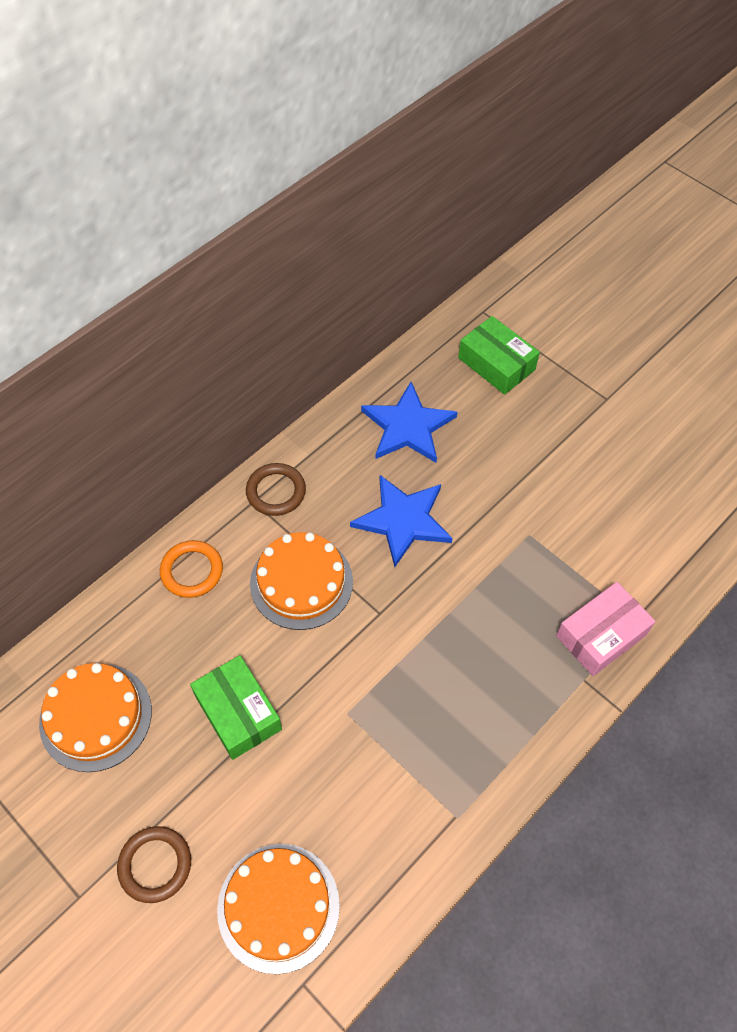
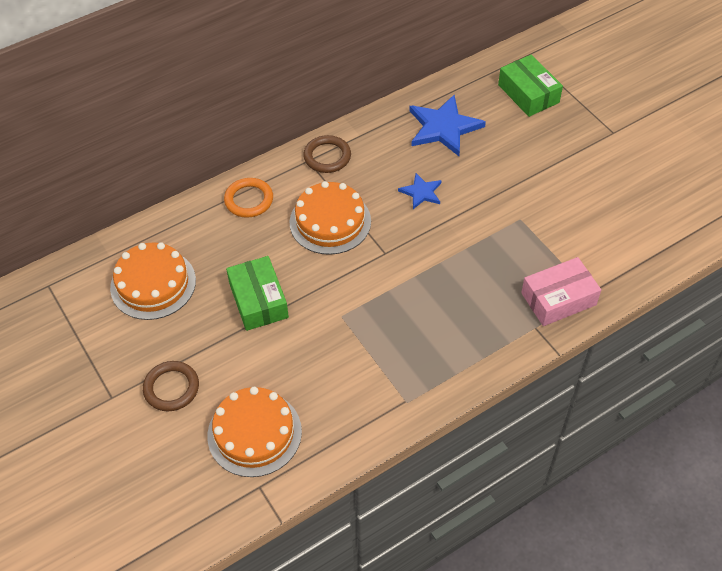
camera: 15 degrees right, 5 degrees down
blue star [350,475,453,567] -> blue star [398,173,442,209], size x0.54

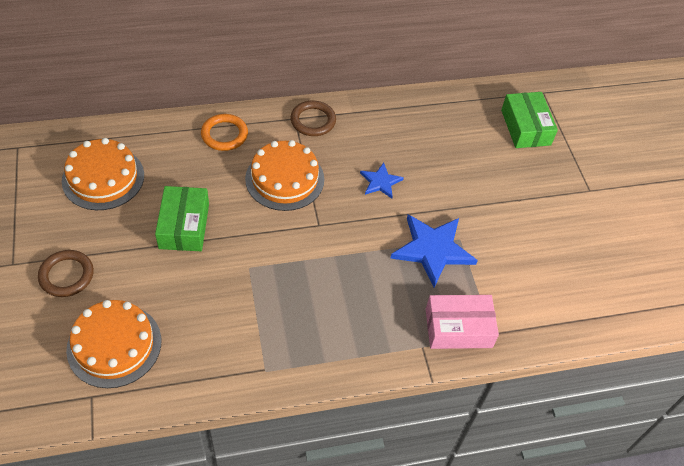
camera: 15 degrees right, 0 degrees up
blue star [409,95,486,156] -> blue star moved to [391,214,478,287]

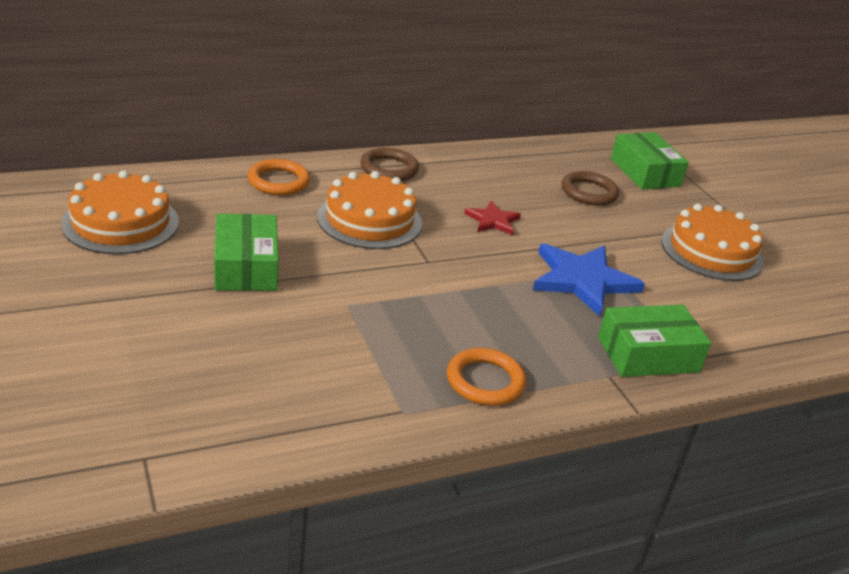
camera: 10 degrees left, 20 degrees down
brown ring [38,250,94,297] -> brown ring moved to [562,171,619,206]
orange cake [66,300,161,388] -> orange cake moved to [661,204,764,281]
blue star [360,163,404,198] -> red star [464,201,521,235]
pink box [426,295,499,349] -> green box [598,305,711,377]
none -> orange ring [447,348,526,406]

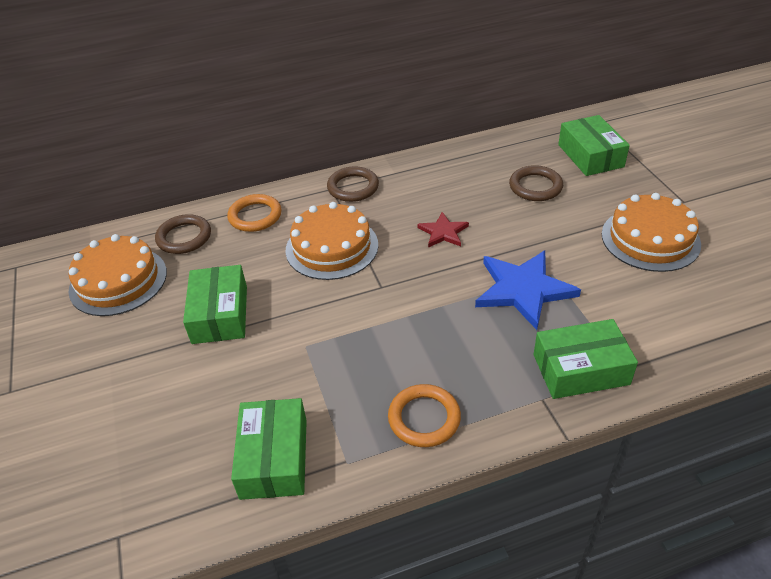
camera: 10 degrees right, 10 degrees up
none -> brown ring [155,214,211,254]
none -> green box [231,398,307,500]

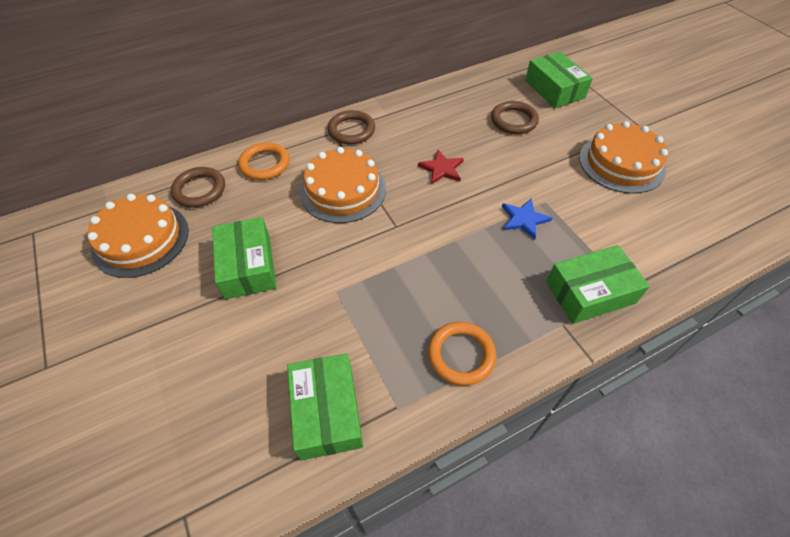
camera: 10 degrees left, 10 degrees up
blue star [475,250,581,330] -> blue star [502,198,552,240], size x0.54

